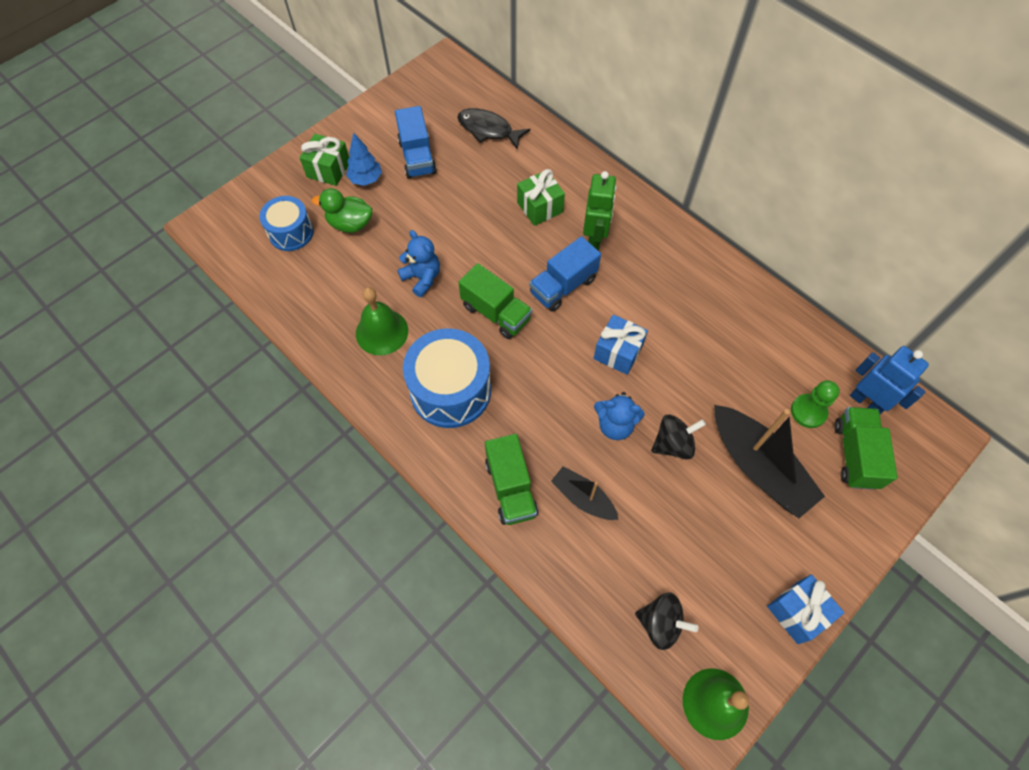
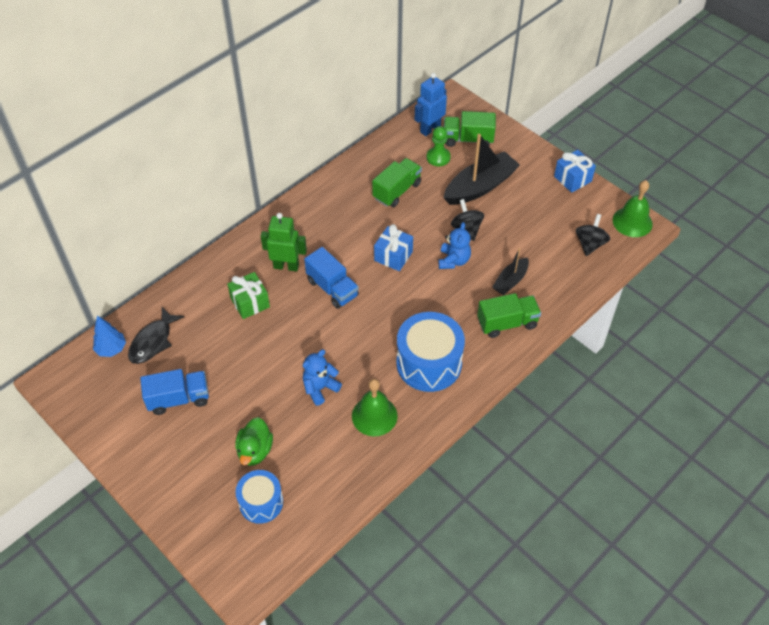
camera: 90 degrees left, 10 degrees down
green gift [300,134,349,186] -> none
blue tree [346,132,382,186] -> blue tree moved to [93,316,126,357]
green truck [458,263,532,339] -> green truck moved to [372,158,422,207]

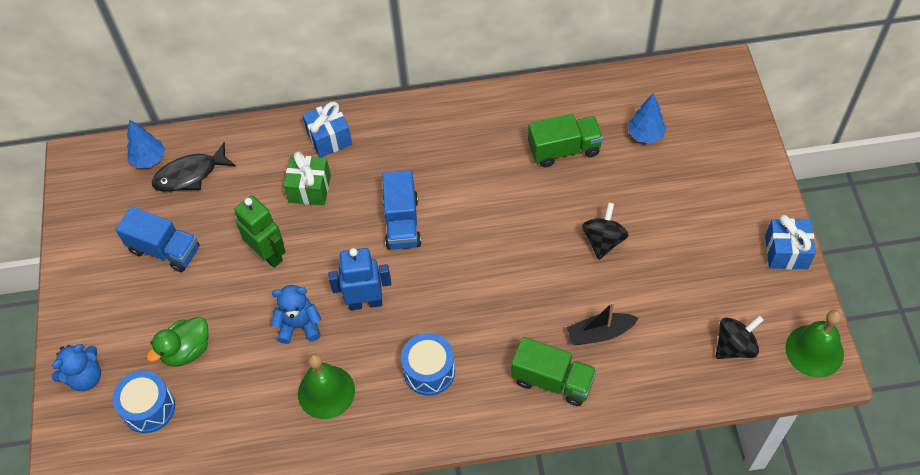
camera: 40 degrees right, 5 degrees up
green robot [261,213,307,271] -> green robot moved to [234,195,286,268]
blue gift [374,224,413,271] -> blue gift moved to [302,102,352,158]
blue drum [396,312,465,392] -> blue drum [401,333,455,396], size x0.61
blue robot [415,73,447,136] -> blue robot moved to [328,248,391,310]
green pawn [427,126,451,166] -> blue tree [628,93,666,144]
blue teddy bear [438,222,471,269] -> blue teddy bear moved to [52,344,101,391]
green truck [444,111,496,147] -> none
black boat [444,134,520,205] -> none

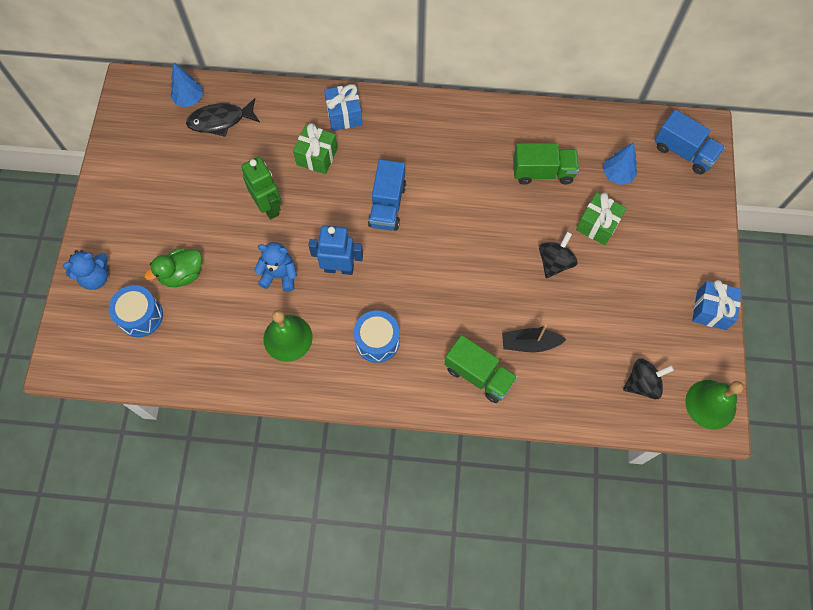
camera: 10 degrees right, 10 degrees up
blue truck [115,206,200,272] -> blue truck moved to [655,109,725,174]
none -> green gift [576,193,627,245]

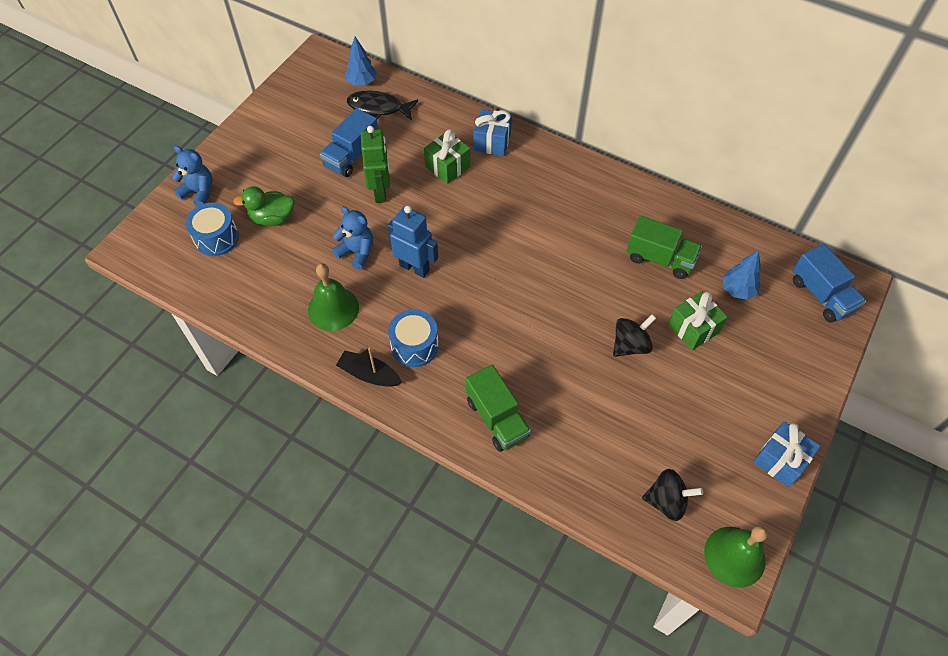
camera: 25 degrees right, 10 degrees down
blue teddy bear [63,250,108,290] -> blue teddy bear turned 150 degrees counterclockwise [172,146,213,206]
blue truck [368,159,406,231] -> blue truck moved to [320,108,378,177]
black boat [502,325,566,352] -> black boat moved to [336,347,402,387]

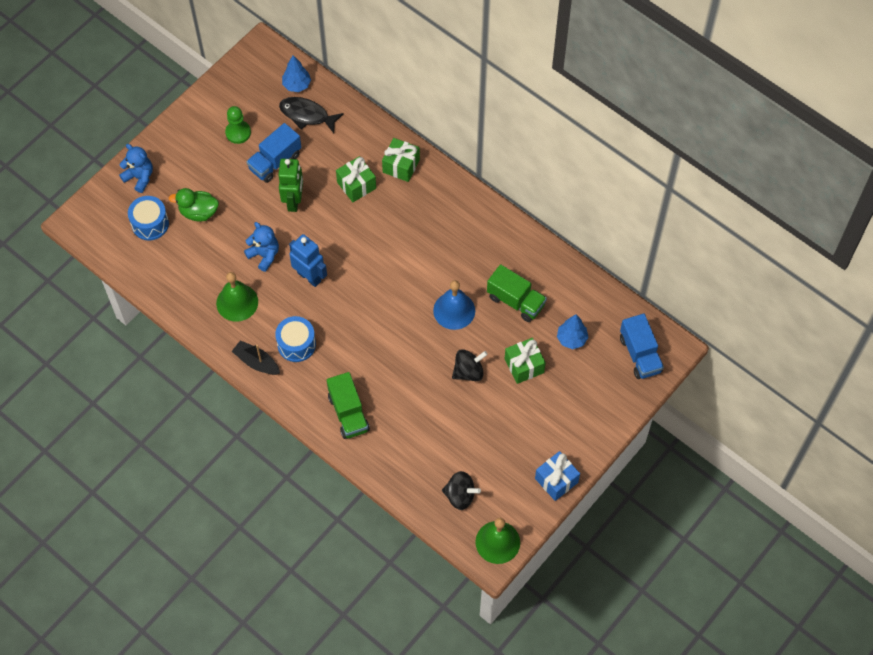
camera: 10 degrees right, 5 degrees up
blue gift [473,109,512,156] -> green gift [382,138,420,182]
none -> green pawn [225,106,251,144]
none -> blue bell [433,280,475,330]

